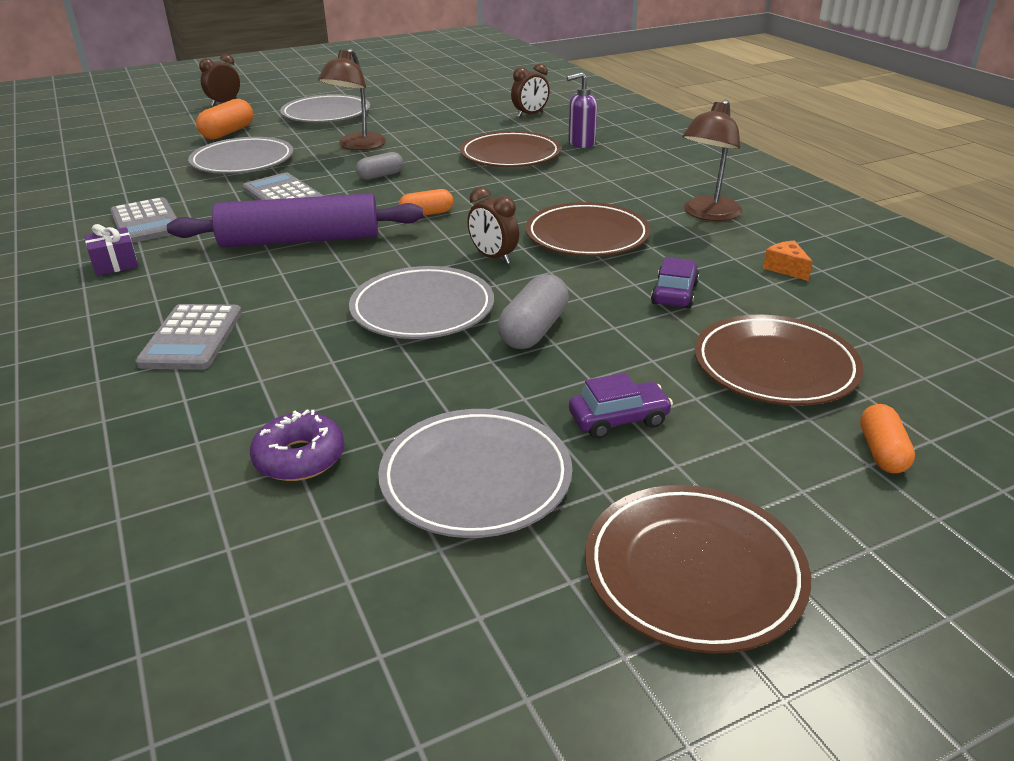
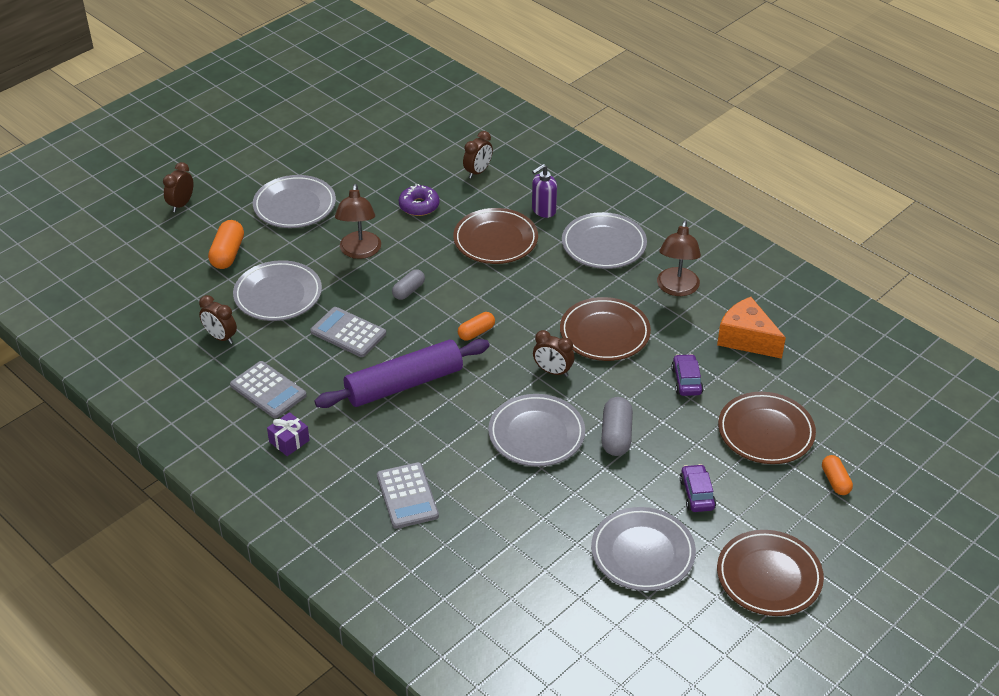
camera: 20 degrees left, 10 degrees up
purple donut [250,409,344,481] -> purple donut moved to [399,184,440,216]
purple car [569,373,673,439] -> purple car turned 60 degrees counterclockwise [680,464,716,512]
orange cheese [763,240,813,281] -> orange cheese [717,297,786,359], size x2.05
none -> brown clock [199,295,237,344]
none -> grey plate [562,212,647,269]

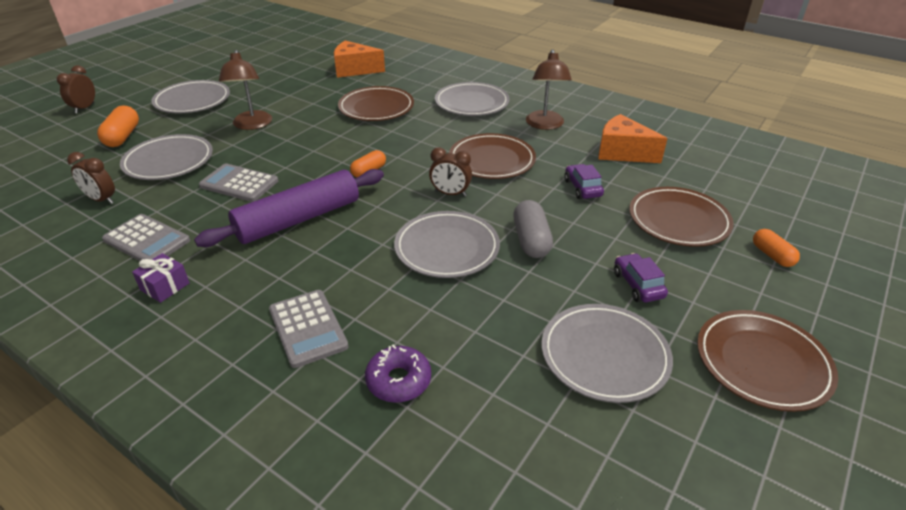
camera: 10 degrees left, 5 degrees down
grey capsule [392,269,425,300] -> none
purple donut [399,184,440,216] -> purple donut moved to [365,345,431,403]
brown clock [463,131,493,178] -> orange cheese [334,41,385,78]
purple soap dispenser [532,164,557,218] -> none

